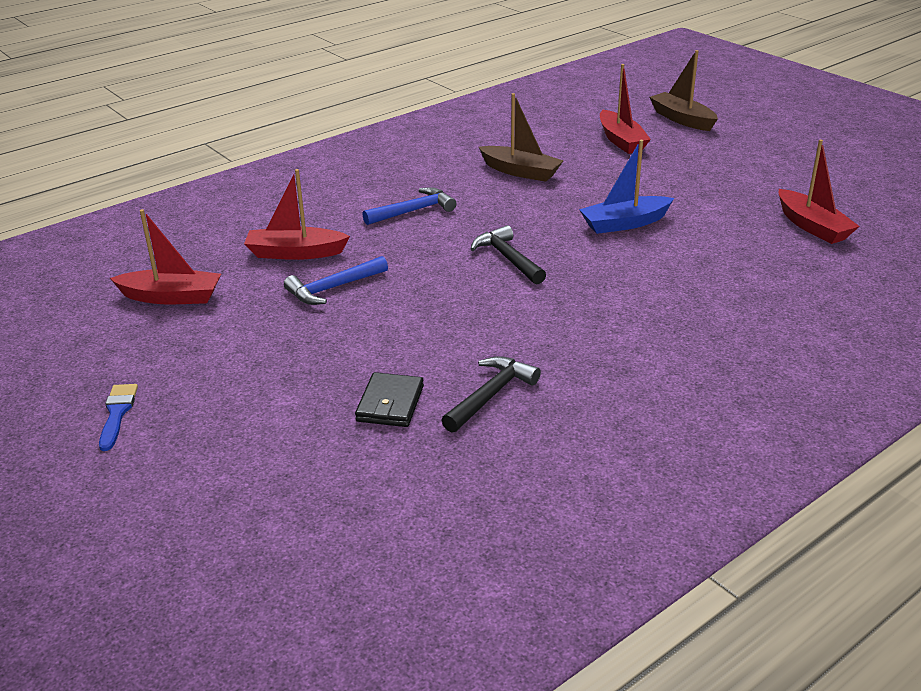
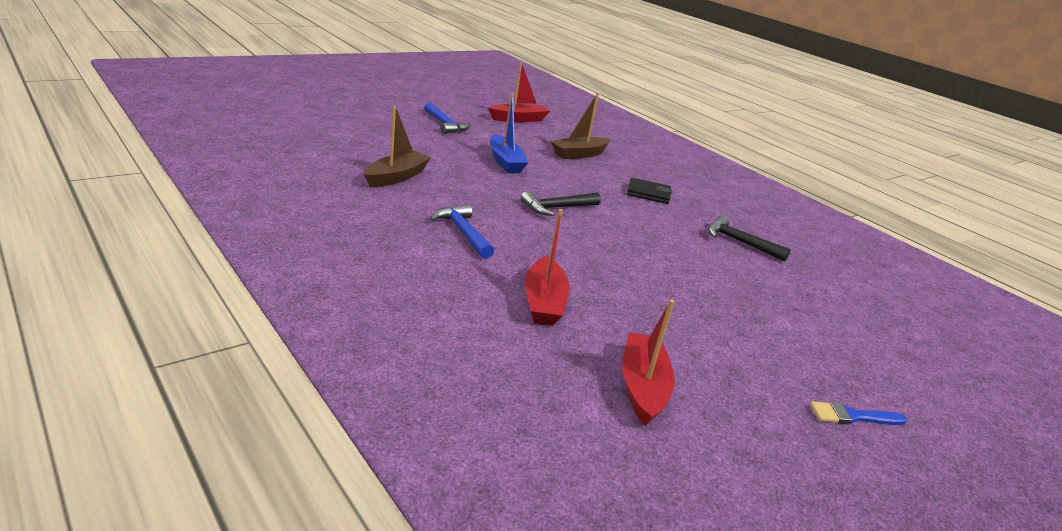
camera: 95 degrees left, 5 degrees down
blue hammer [284,256,388,305] -> blue hammer moved to [424,102,471,134]
black wallet [355,372,424,427] -> black wallet moved to [627,178,673,204]
red boat [600,64,651,154] -> none
brown boat [649,50,718,131] -> brown boat moved to [551,93,611,159]

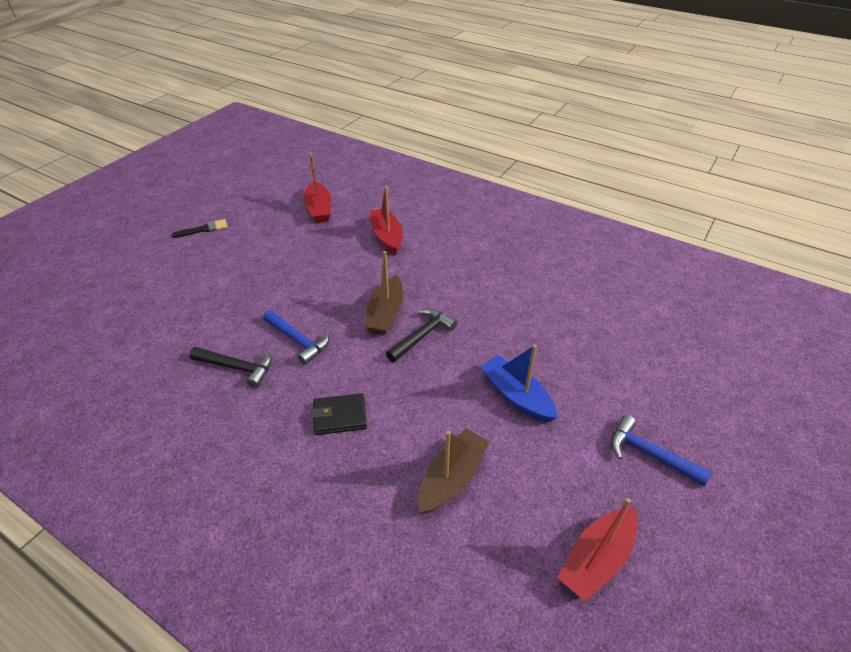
camera: 165 degrees right, 15 degrees up
brown boat [364,106,431,187] -> brown boat moved to [364,251,403,335]
blue hammer [430,204,494,259] -> blue hammer moved to [263,310,330,365]
blue brush [810,401,907,425] -> black brush [171,219,228,238]

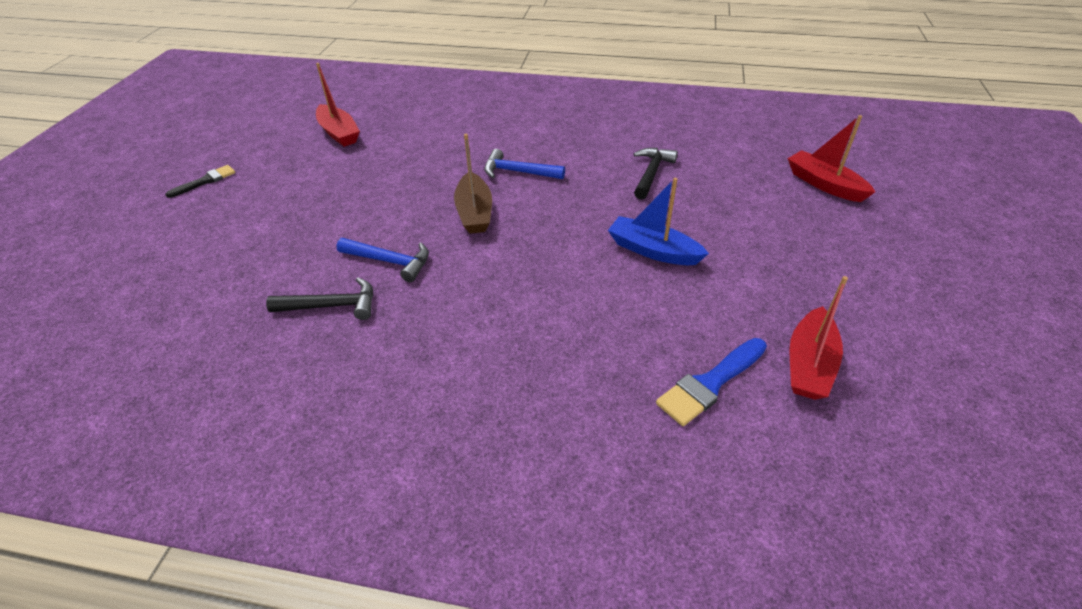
camera: 20 degrees left, 0 degrees up
black wallet [311,393,367,435] -> none
red boat [369,186,403,255] -> red boat moved to [787,115,875,202]
black hammer [386,308,457,362] -> black hammer moved to [634,148,678,199]
brown boat [418,429,490,514] -> none
blue hammer [611,415,712,486] -> blue hammer moved to [484,149,565,179]
none -> blue brush [656,338,767,426]

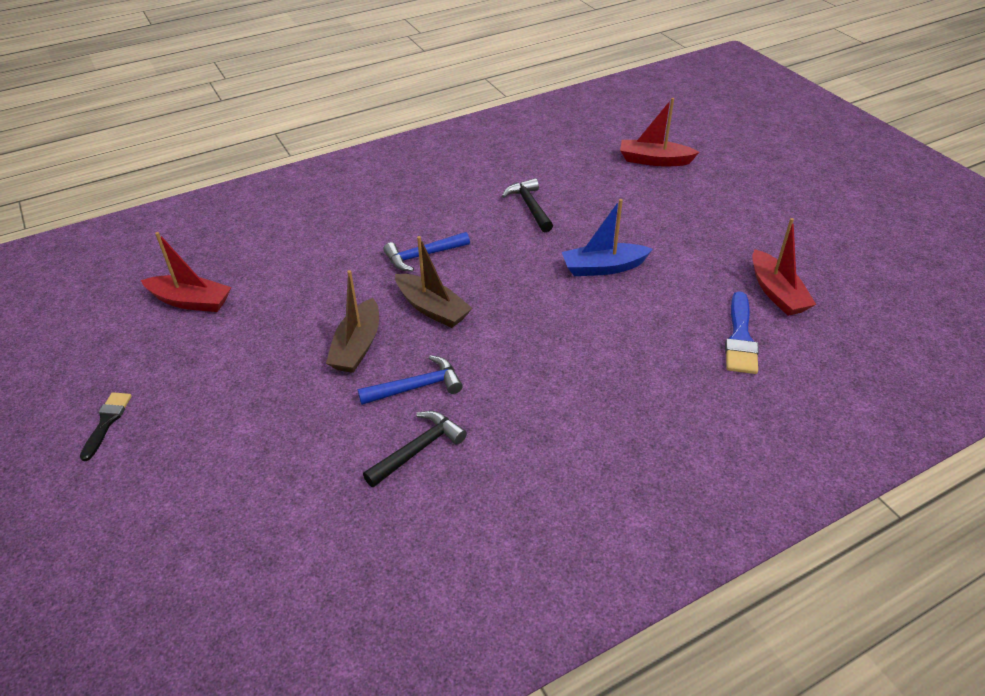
camera: 40 degrees left, 0 degrees up
none -> brown boat [326,270,379,373]

